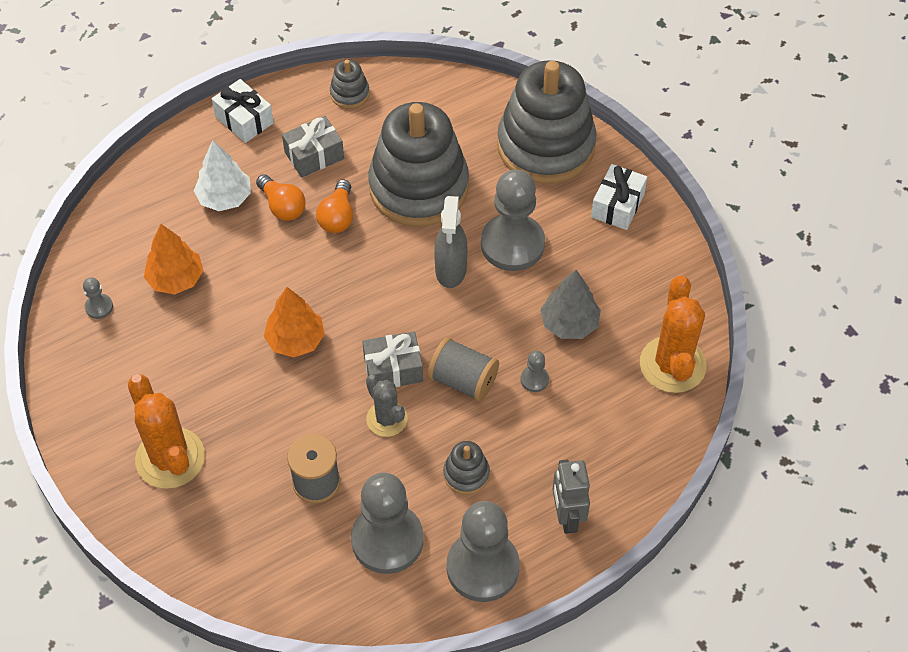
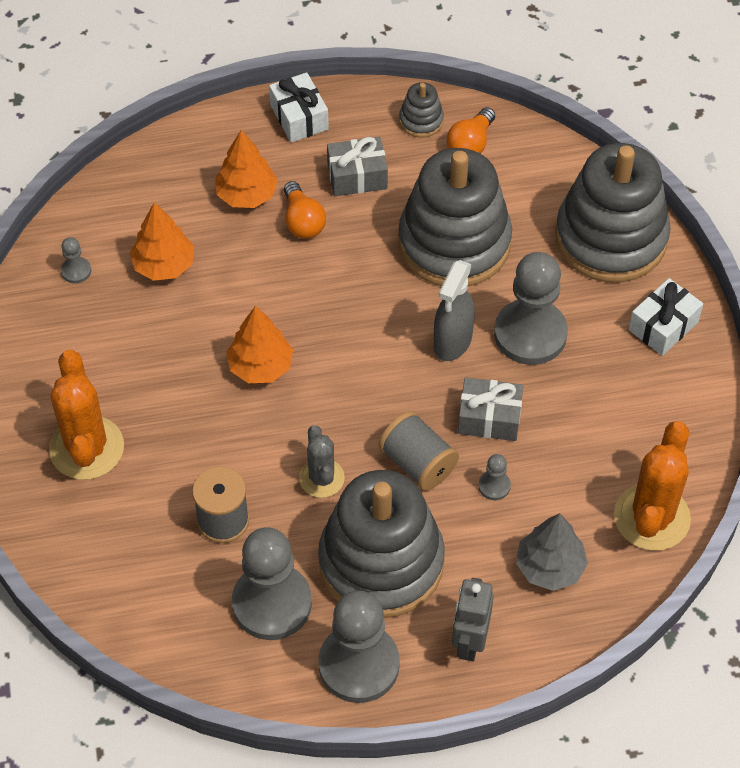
camera: 20 degrees right, 0 degrees up
white tree [194,140,251,211] -> orange tree [215,130,278,208]
orange light bulb [316,180,353,233] -> orange light bulb moved to [447,107,495,154]
grey gift [362,332,423,387] -> grey gift moved to [458,377,523,441]
grey stacking toy [443,441,490,495] -> grey stacking toy [318,470,445,618], size x2.43
grey tree [540,270,601,339] -> grey tree moved to [516,513,588,591]

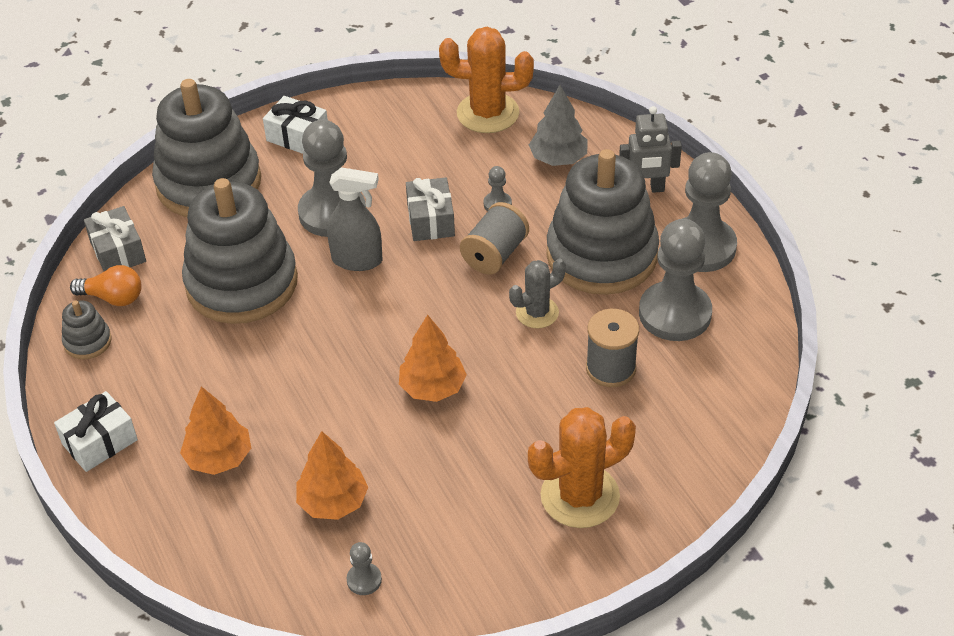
camera: 105 degrees left, 10 degrees down
orange light bulb [284,181,326,239] -> none
grey gift [327,137,388,196] -> grey gift moved to [84,206,146,271]

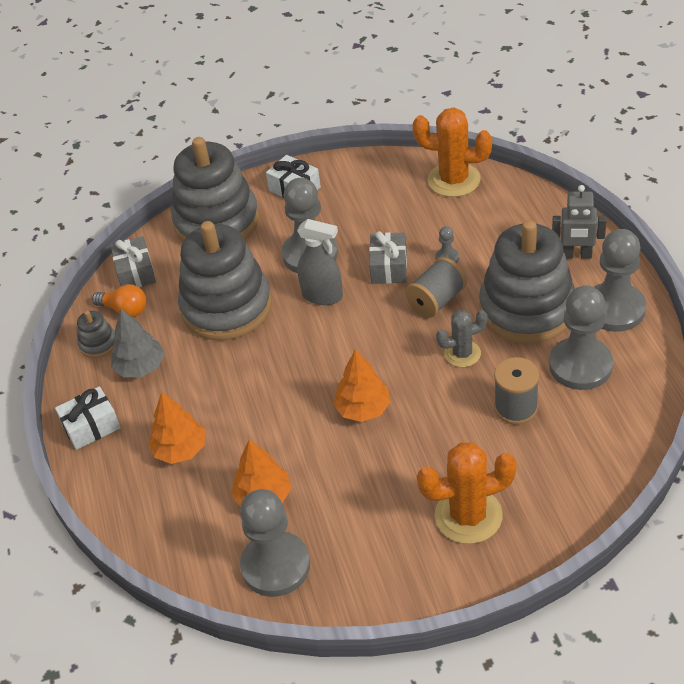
camera: 15 degrees right, 0 degrees up
grey pawn [347,542,382,595] -> grey pawn [240,489,310,597], size x2.39
grey tree [529,85,588,166] -> grey tree moved to [111,309,165,377]

